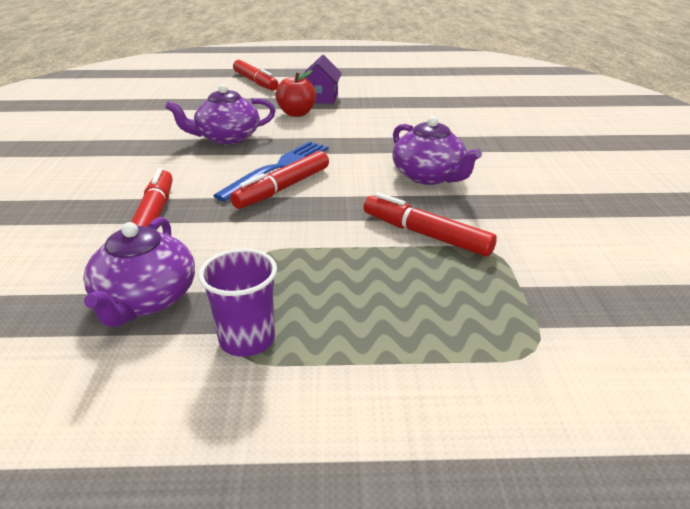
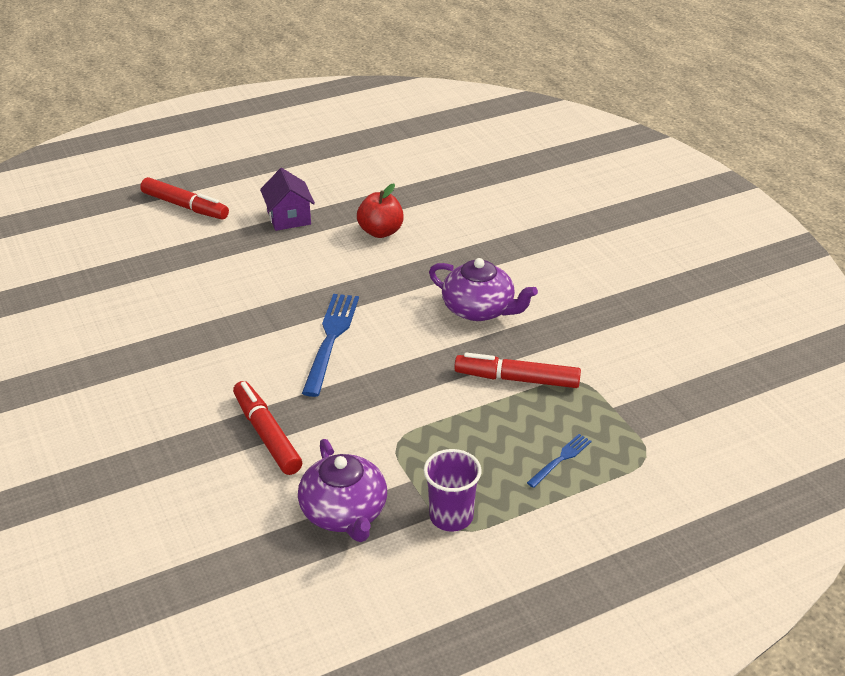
camera: 25 degrees left, 5 degrees up
purple teapot [165,84,276,145] -> none
red marker [230,151,329,209] -> none
red apple [275,70,316,117] -> red apple moved to [357,183,404,238]
none -> blue fork [527,434,592,488]

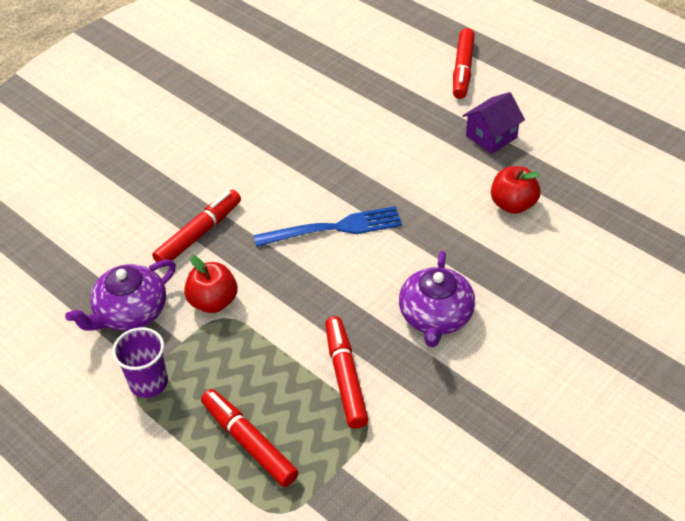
camera: 70 degrees right, 10 degrees up
blue fork [527,434,592,488] -> red marker [201,389,298,487]
none -> red apple [184,256,237,313]

